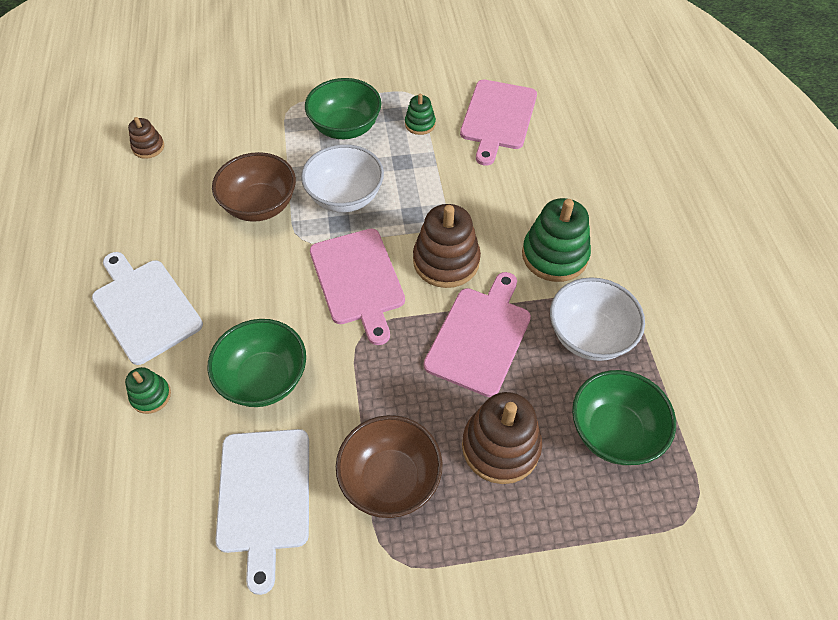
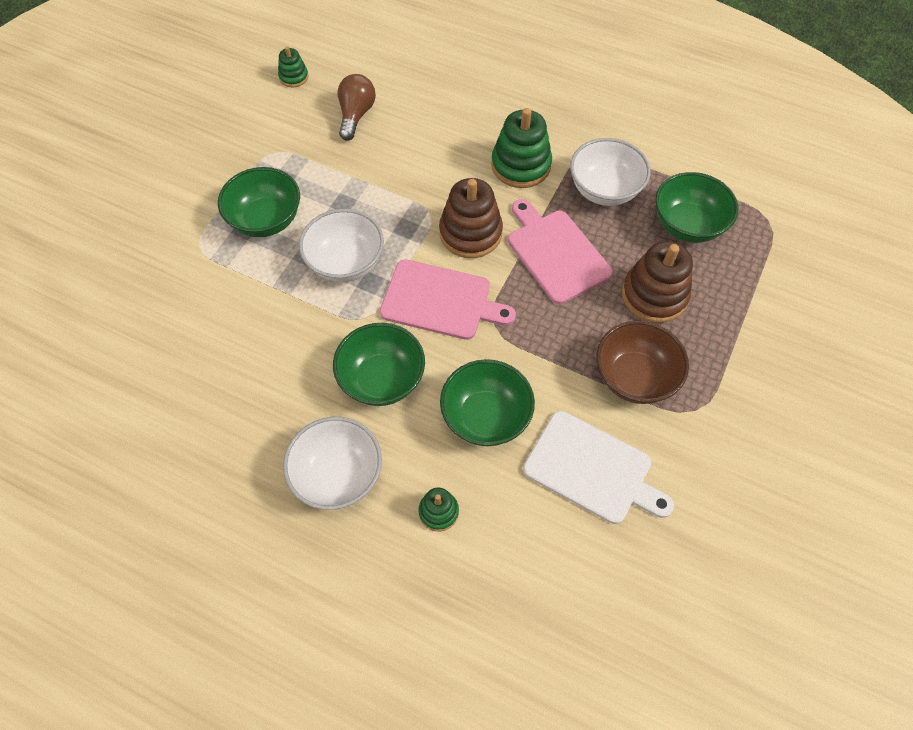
camera: 55 degrees left, 5 degrees up
white cutting board [92,252,203,365] -> white bowl [283,417,382,510]
brown stacking toy [128,117,164,159] -> none
brown bowl [212,152,296,222] -> none
green stacking toy [405,94,436,135] -> green stacking toy moved to [278,46,309,87]
pink cutting board [460,80,537,166] -> brown light bulb [338,74,376,141]
none -> green bowl [333,323,425,406]

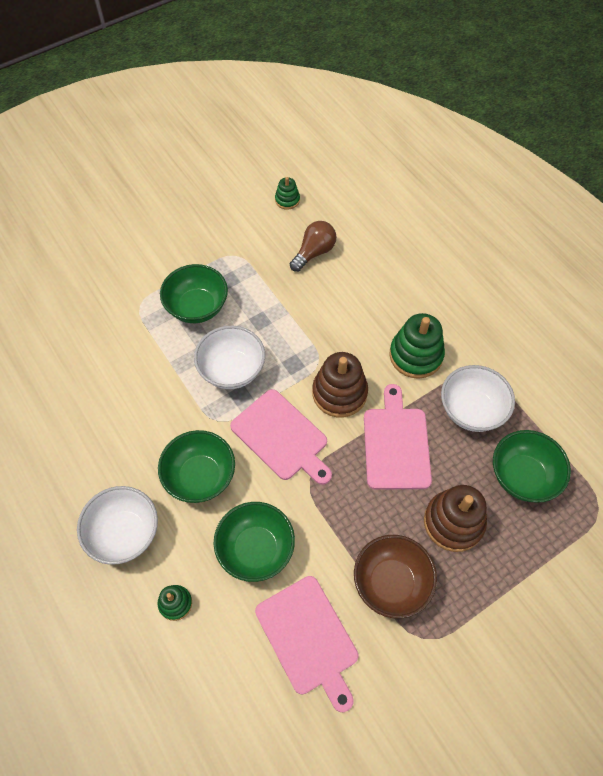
camera: 30 degrees right, 0 degrees up
white cutting board [523,411,674,524] -> pink cutting board [255,576,358,712]

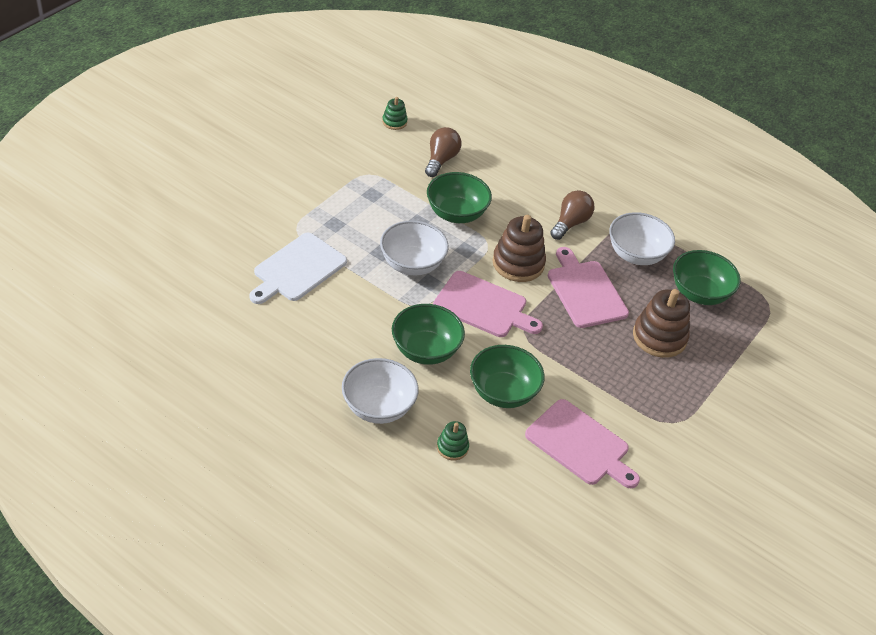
camera: 25 degrees left, 15 degrees down
green bowl [160,264,228,323] -> green bowl moved to [427,172,492,223]
brown bowl [354,535,437,619] -> none
green stacking toy [390,313,445,379] -> brown light bulb [550,190,595,240]
none -> white cutting board [249,233,347,304]

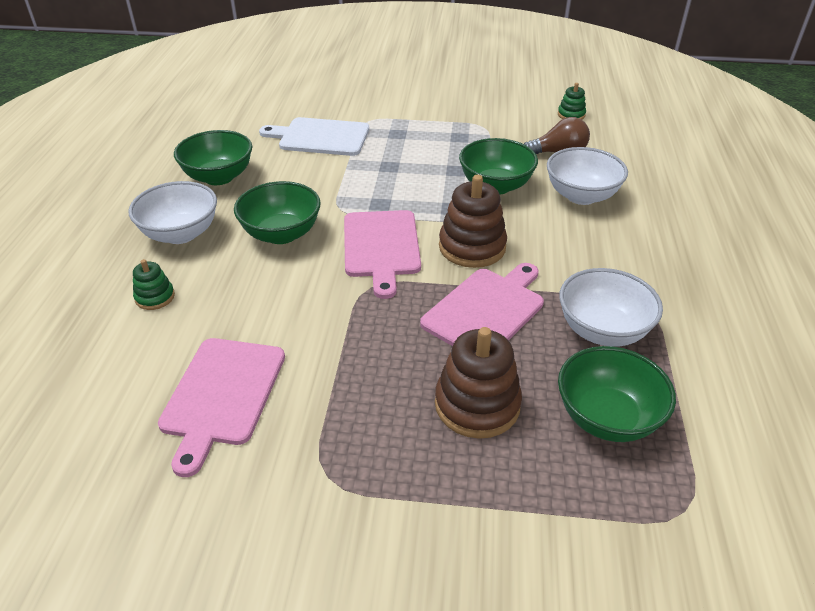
camera: 65 degrees right, 5 degrees down
white bowl [380,220,449,276] -> white bowl moved to [547,147,628,205]
green bowl [470,345,545,408] -> green bowl moved to [174,130,252,185]
brown light bulb [550,190,595,240] -> none

